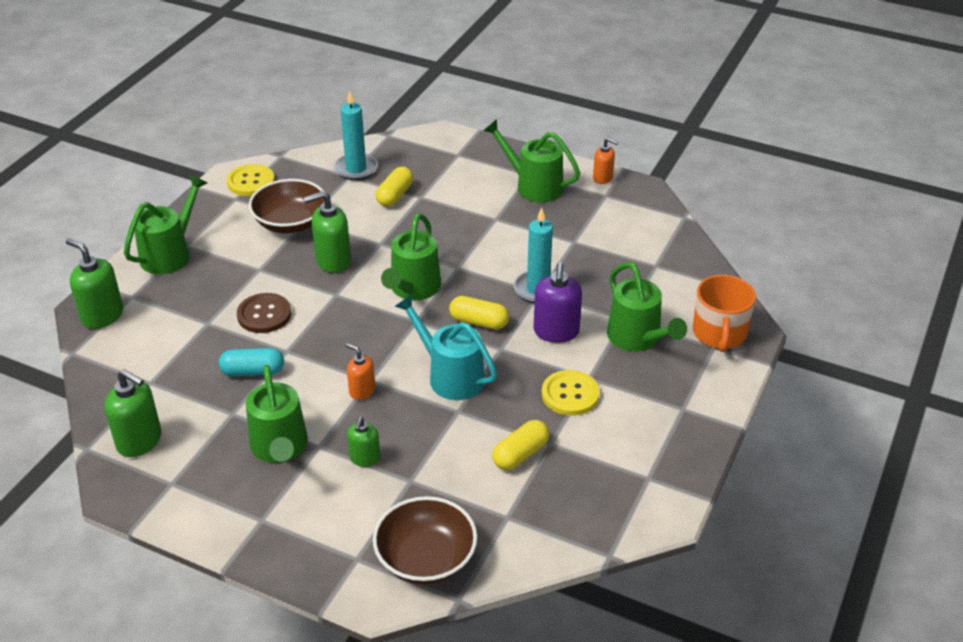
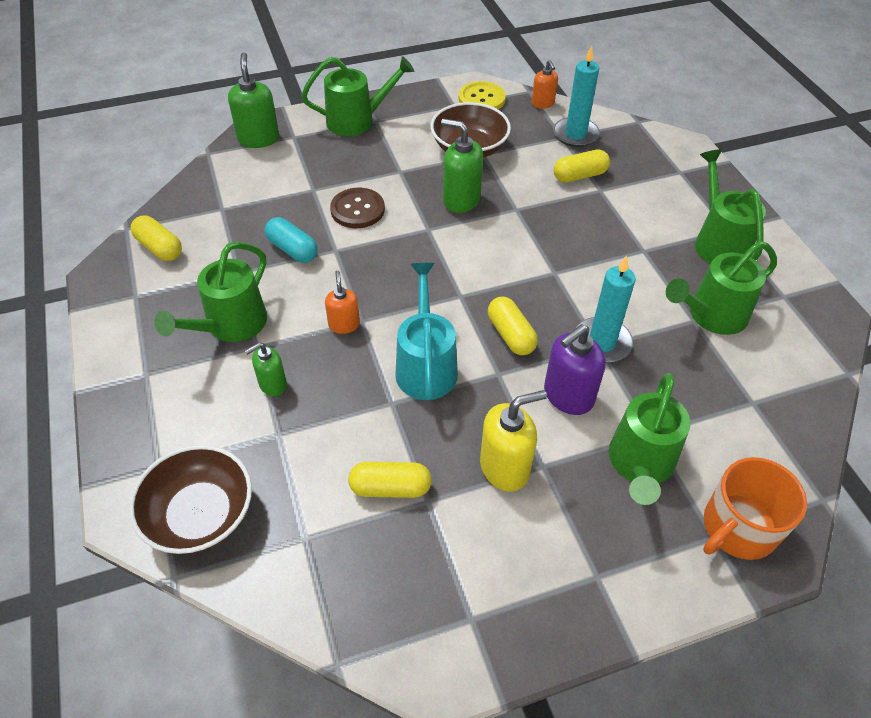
camera: 45 degrees right, 10 degrees up
green soap dispenser [104,369,161,457] -> yellow capsule [131,215,182,261]
green watering can [381,214,441,300] -> green watering can moved to [666,241,777,335]
yellow button [542,370,600,416] -> yellow soap dispenser [480,390,547,492]
orange soap dispenser [593,138,618,184] -> orange soap dispenser moved to [531,60,558,109]

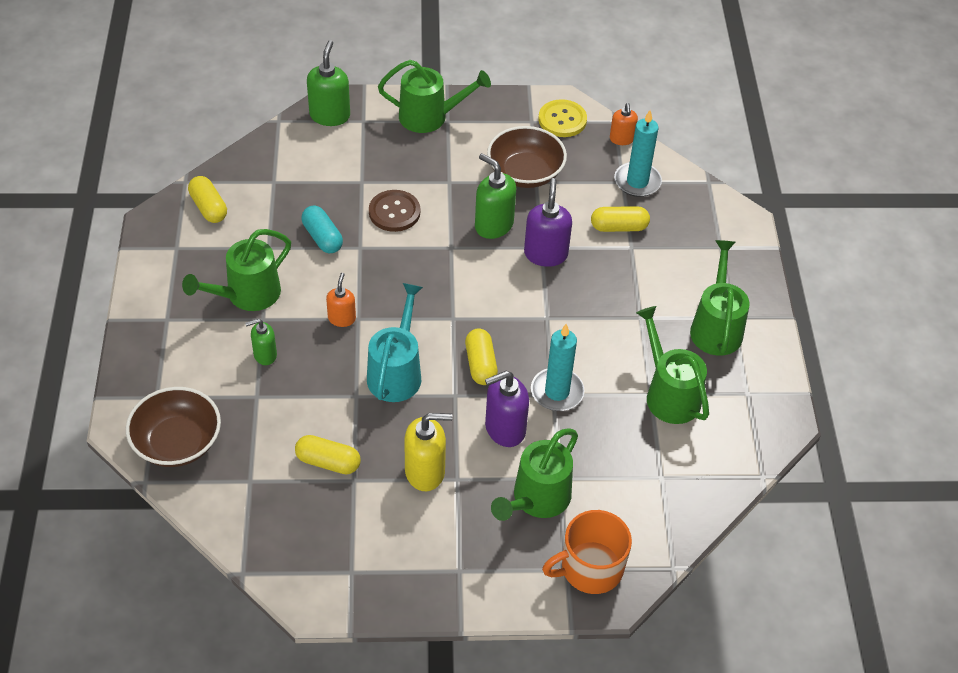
camera: 15 degrees right, 0 degrees up
green watering can [666,241,777,335] -> green watering can turned 75 degrees clockwise [636,306,709,424]
none -> purple soap dispenser [524,178,572,267]

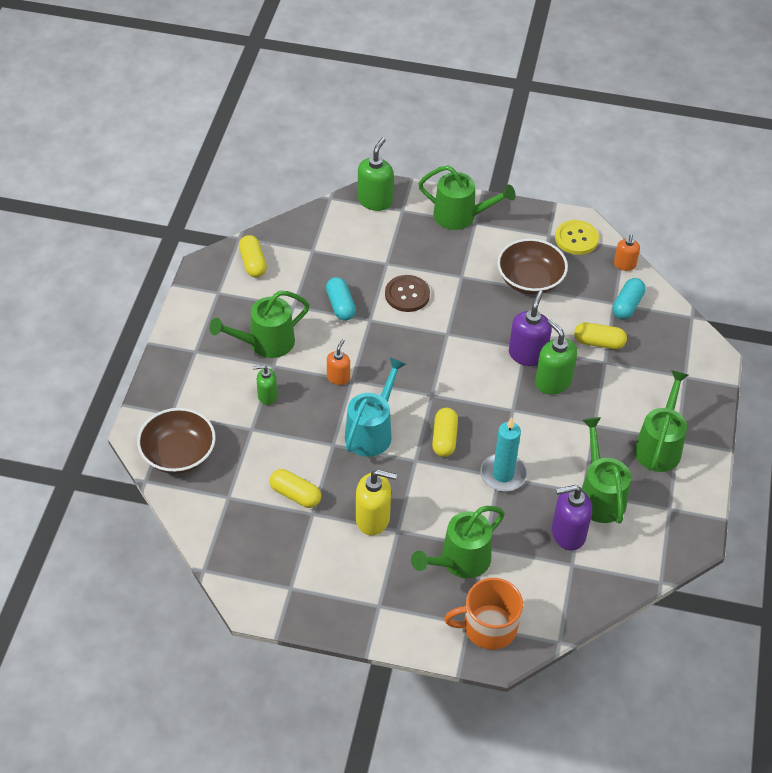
camera: 15 degrees right, 0 degrees up
green soap dispenser [475,153,516,239] -> green soap dispenser moved to [535,319,577,395]
purple soap dispenser [485,371,529,447] -> purple soap dispenser moved to [552,485,592,551]
turquoise candle [614,110,662,197] -> turquoise capsule [612,278,646,319]

